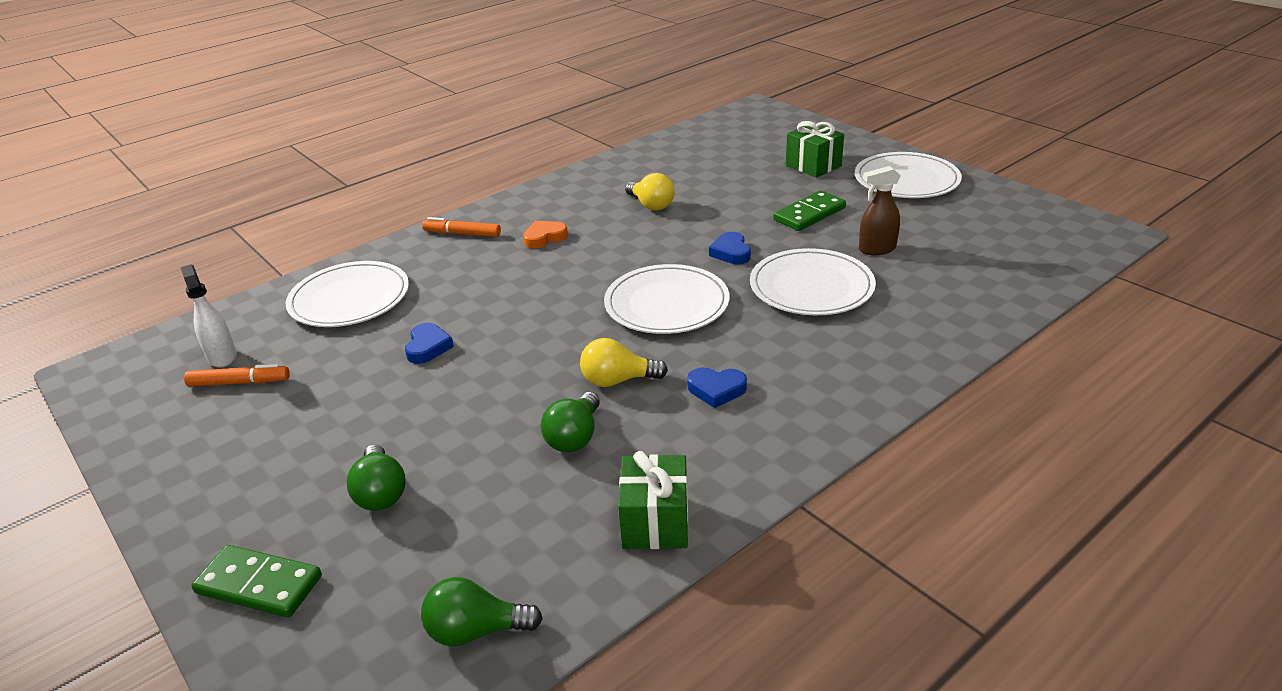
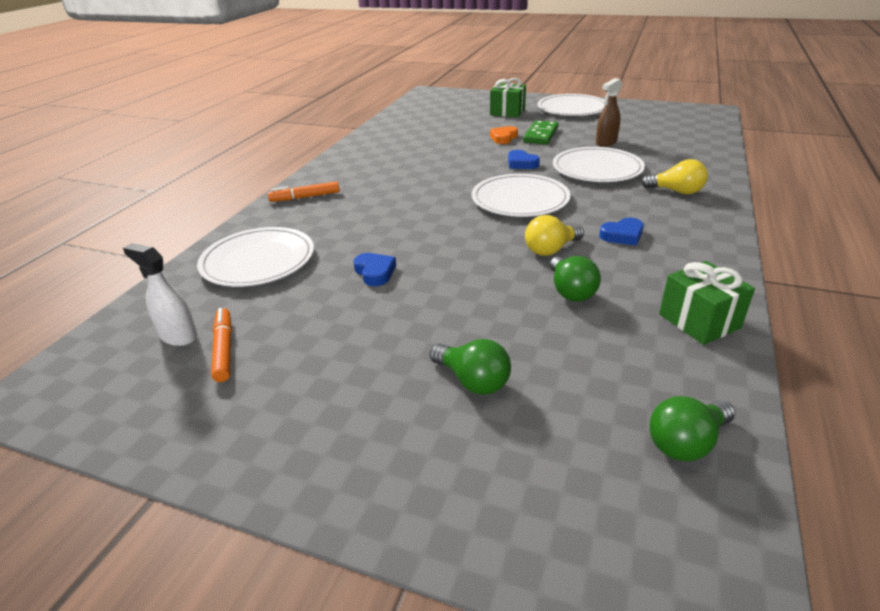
camera: 30 degrees left, 0 degrees up
orange marker [184,364,290,387] -> orange marker turned 75 degrees counterclockwise [211,308,232,382]
green domino [191,545,322,618] -> none
orange heart [523,221,568,248] -> orange heart moved to [490,126,518,144]
yellow light bulb [625,173,675,210] -> yellow light bulb moved to [641,159,708,194]

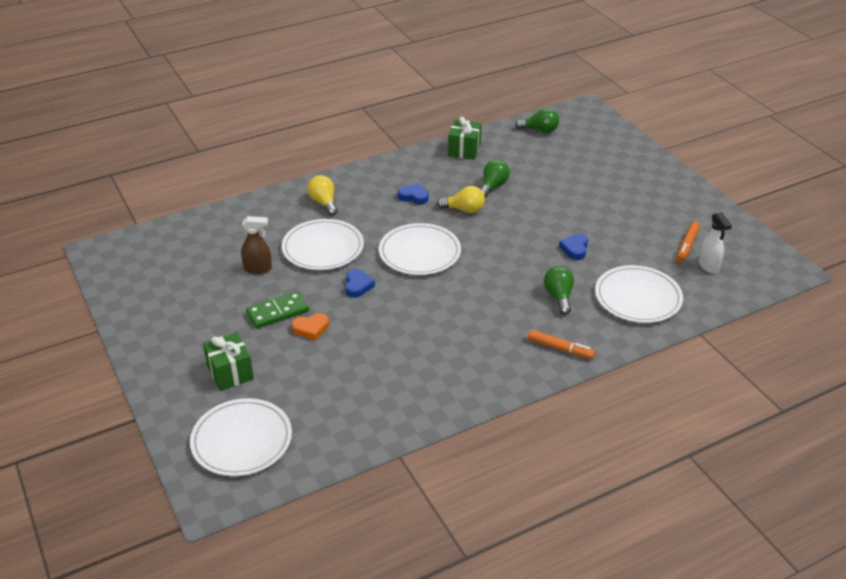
camera: 140 degrees left, 5 degrees up
green light bulb [430,339,511,395] -> green light bulb moved to [544,266,574,315]
white plate [537,94,605,116] -> white plate moved to [190,398,292,476]

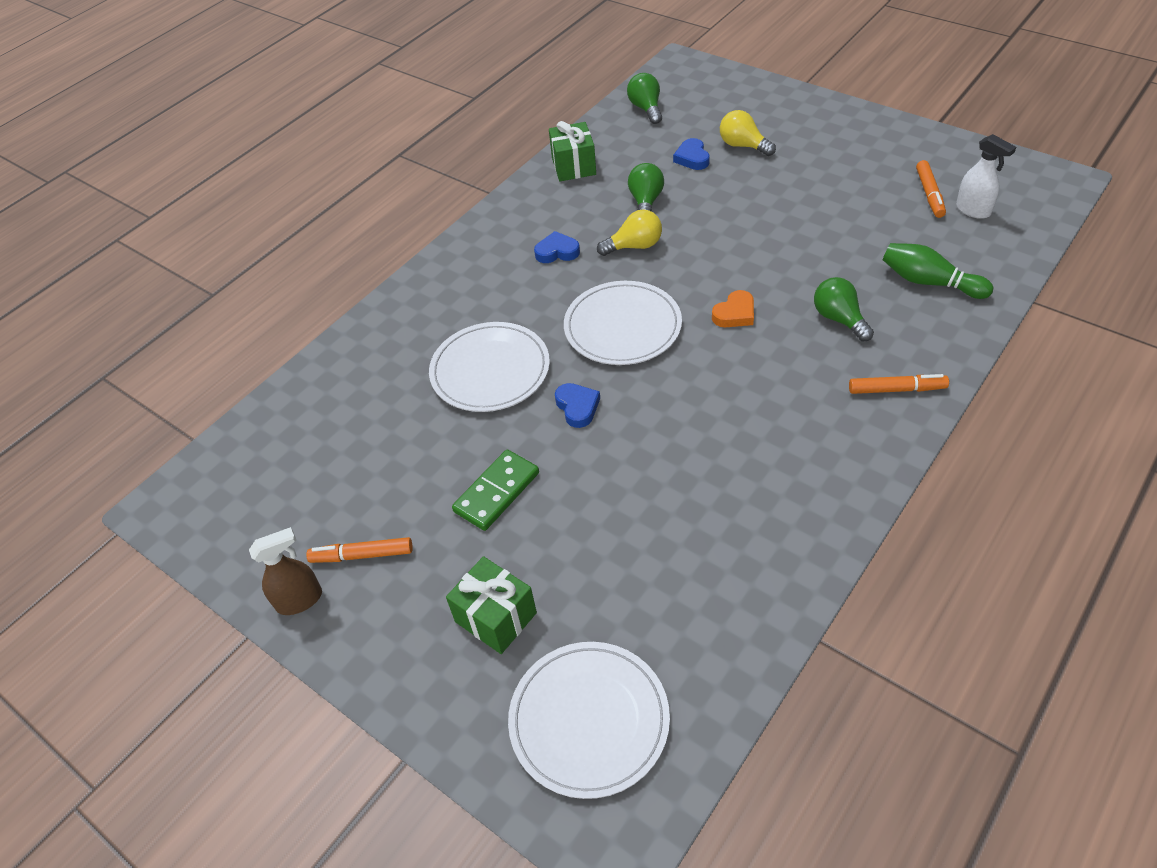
camera: 20 degrees left, 10 degrees up
brown spray bottle [241,216,272,274] -> brown spray bottle moved to [249,527,322,615]
orange heart [292,313,329,341] -> orange heart moved to [712,290,754,327]
yellow light bulb [307,175,338,216] -> yellow light bulb moved to [720,110,776,156]
green light bulb [515,108,559,133] -> green light bulb turned 90 degrees counterclockwise [627,73,662,124]
blue heart [559,234,588,260] -> blue heart moved to [673,138,710,170]
white plate [595,265,683,323] -> green bowling pin [883,243,993,299]
none -> orange marker [306,537,413,563]

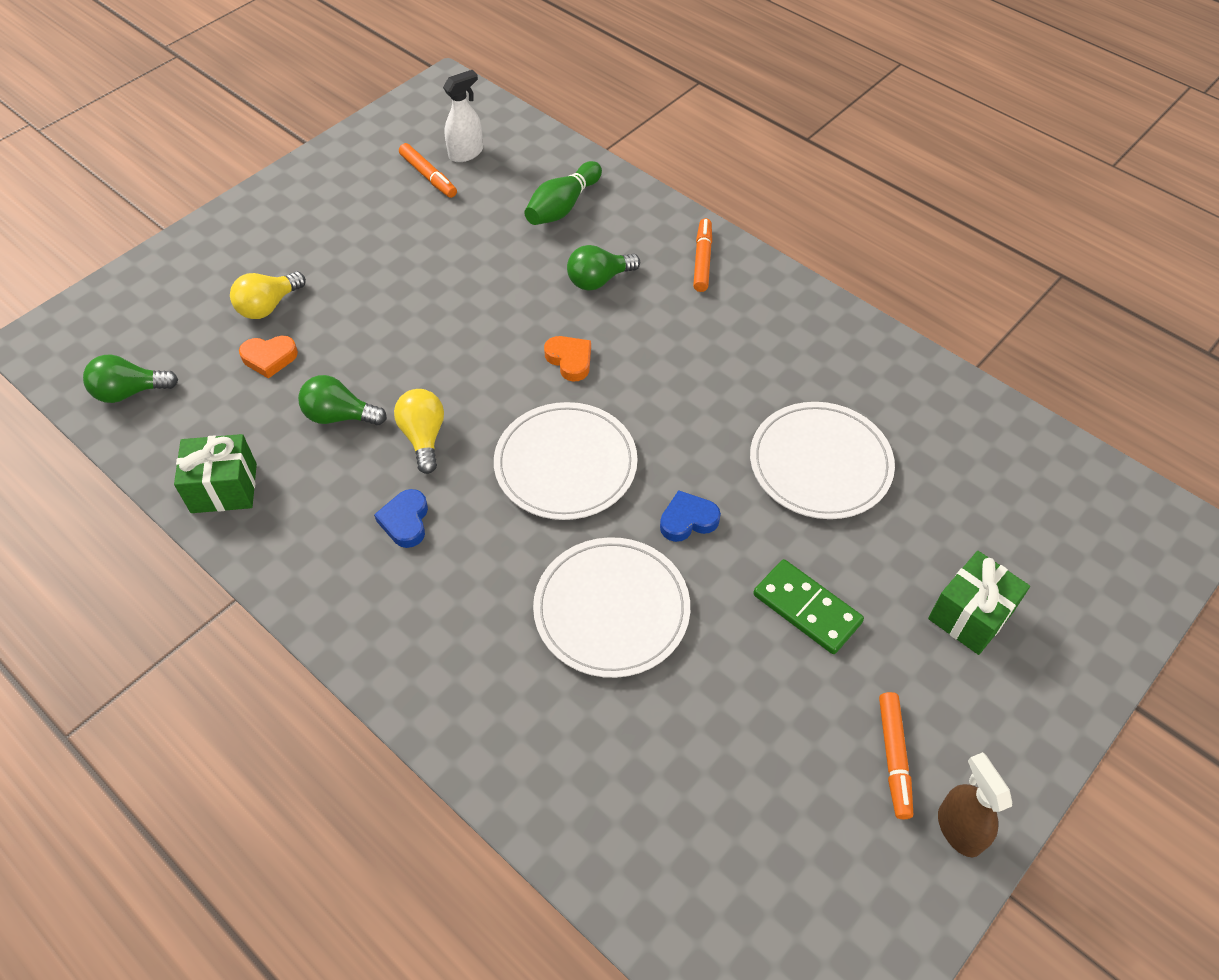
camera: 90 degrees left, 5 degrees up
white plate [508,642,670,799] -> white plate moved to [750,402,895,519]
blue heart [673,138,710,170] -> orange heart [239,336,298,379]
orange marker [916,160,946,218] -> orange marker turned 45 degrees clockwise [399,143,457,198]

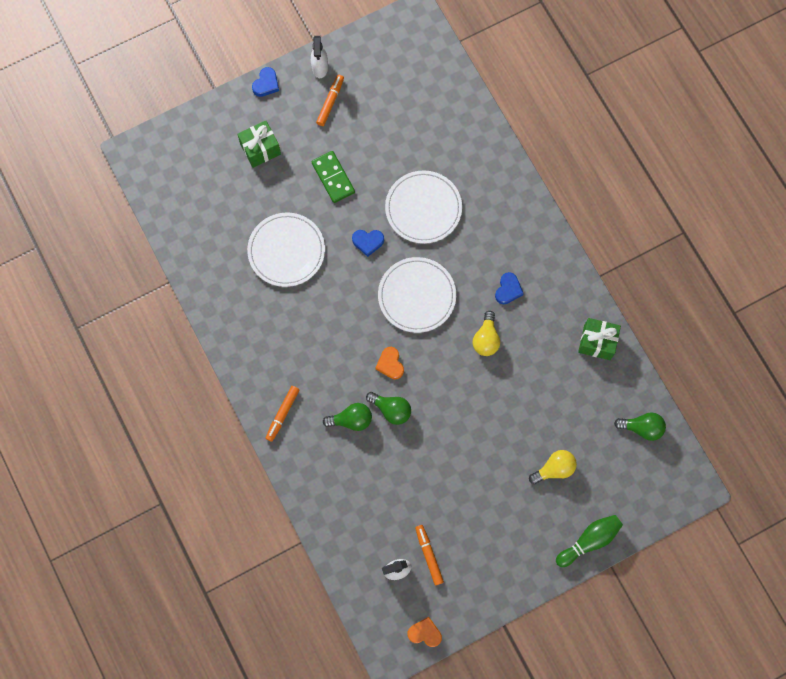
camera: 160 degrees left, 20 degrees up
orange heart [239,336,298,379] -> orange heart moved to [407,617,442,647]
green light bulb [298,375,387,425] -> green light bulb moved to [366,392,411,425]
green bowling pin [524,161,602,225] -> green bowling pin moved to [556,515,623,567]
brown spray bottle [938,752,1012,857] -> white spray bottle [311,36,328,78]
none -> blue heart [252,67,279,97]

